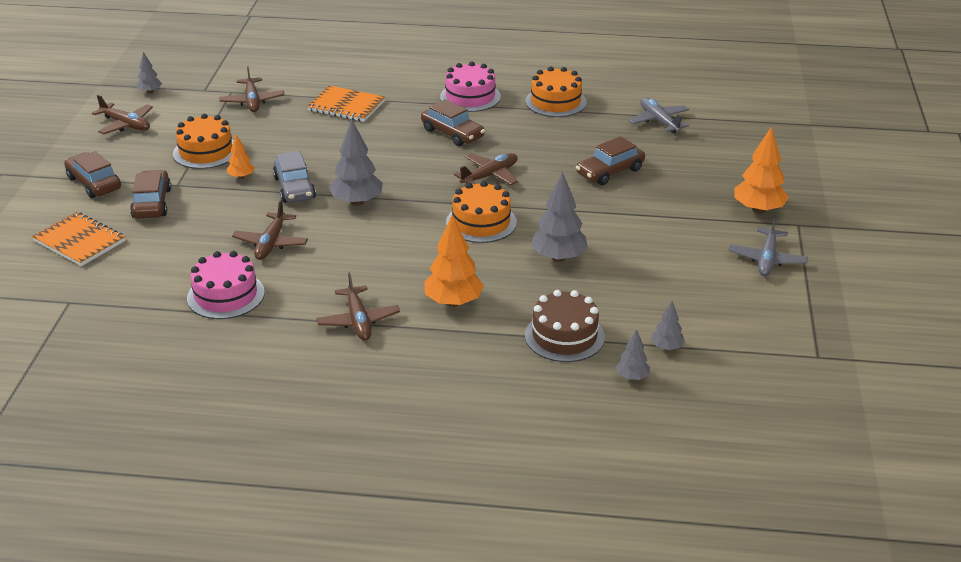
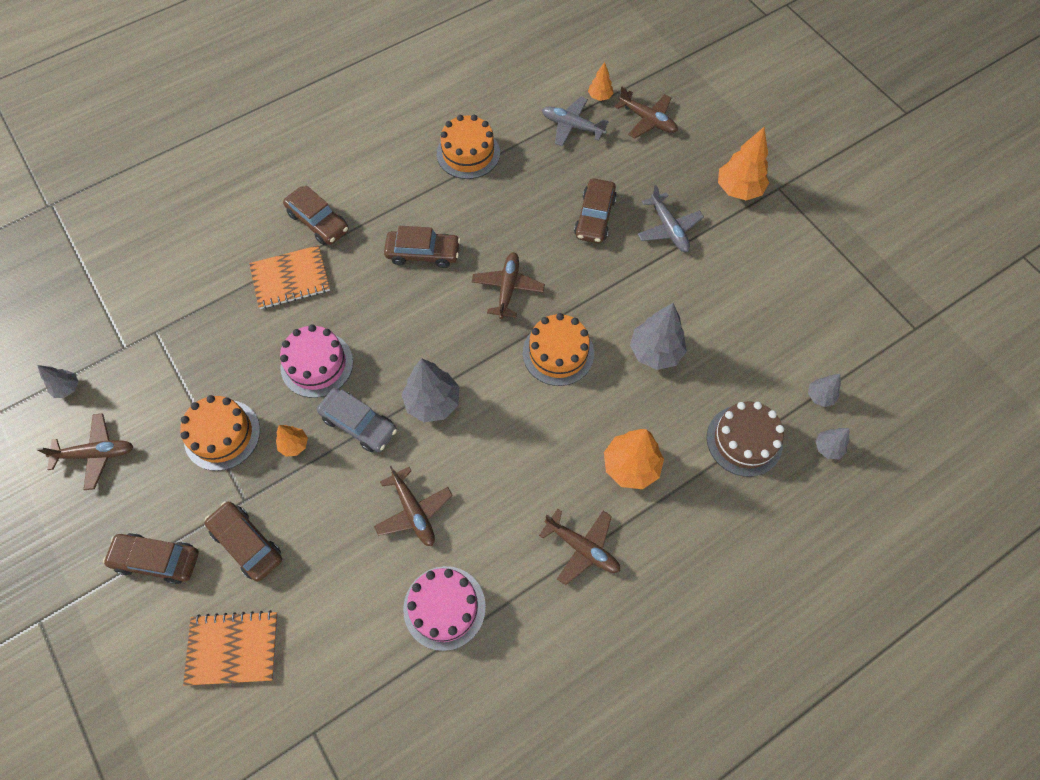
camera: 40 degrees left, 30 degrees up
brown plane [219,66,284,112] -> brown plane moved to [615,87,678,139]
pink cake [440,62,501,112] -> pink cake moved to [280,325,353,398]
grey plane [729,215,808,276] -> grey plane moved to [638,185,704,252]
none -> brown car [283,185,349,245]
none -> orange tree [588,62,614,101]

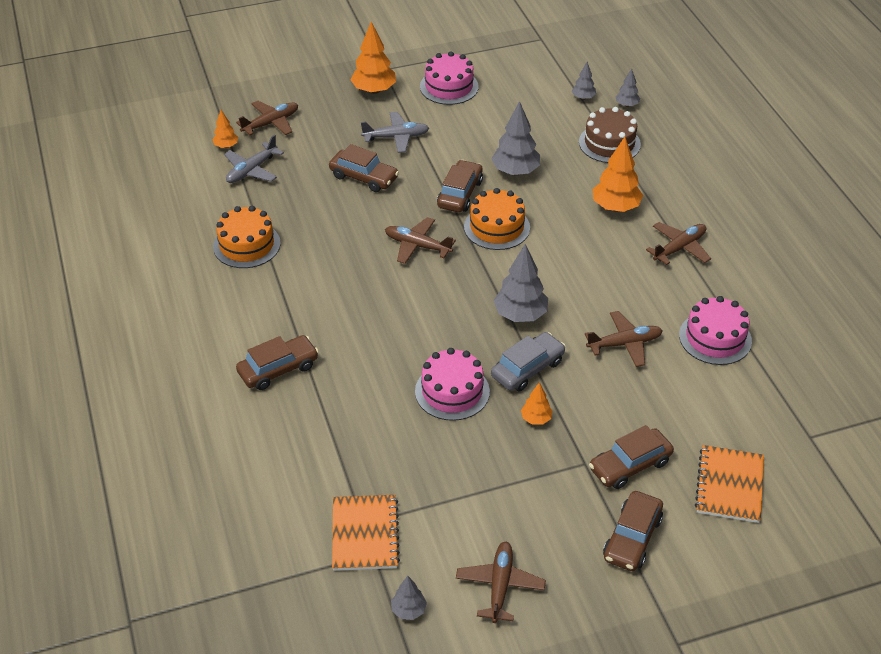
camera: 75 degrees left, 20 degrees down
orange cake [180,395,260,471] -> none
orange notebook [249,245,330,309] -> orange notebook moved to [332,495,400,571]
brown car [384,226,461,268] -> brown car moved to [437,160,483,212]
none -> pink cake [420,51,479,105]

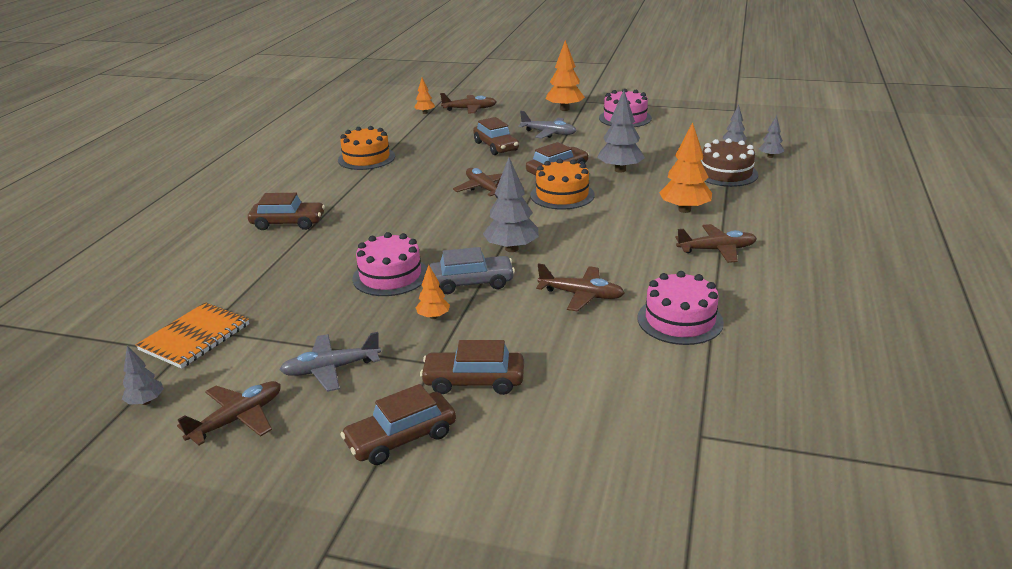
camera: 35 degrees right, 15 degrees down
grey plane [224,135,284,183] -> grey plane moved to [279,332,381,392]
orange notebook [695,445,764,523] -> none

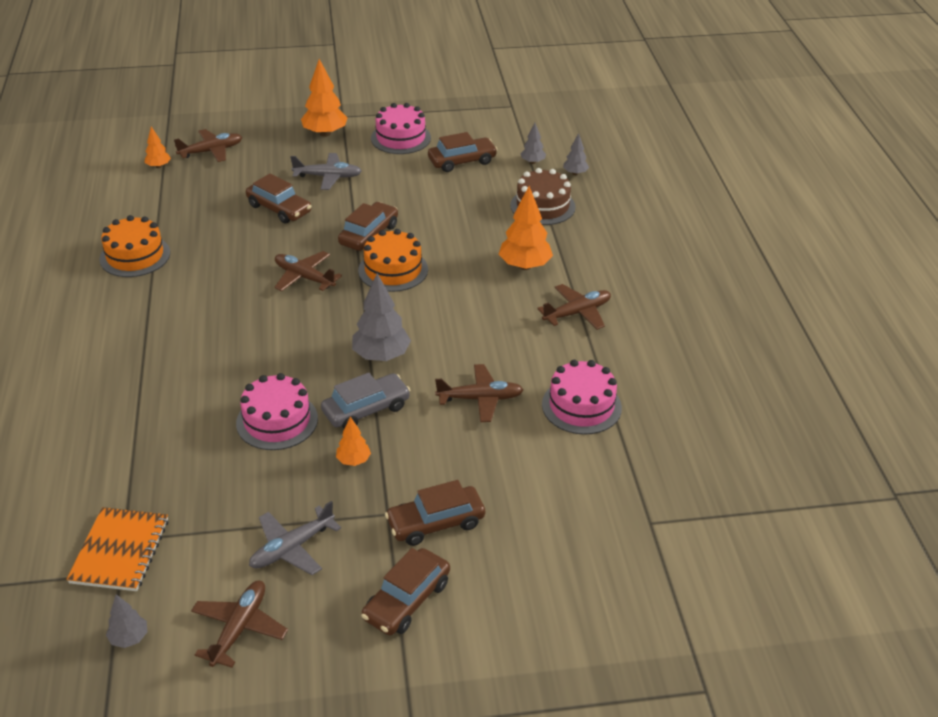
camera: 25 degrees left, 10 degrees up
brown car [248,193,325,230] -> brown car moved to [428,132,498,172]
grey tree [597,90,645,173] -> none

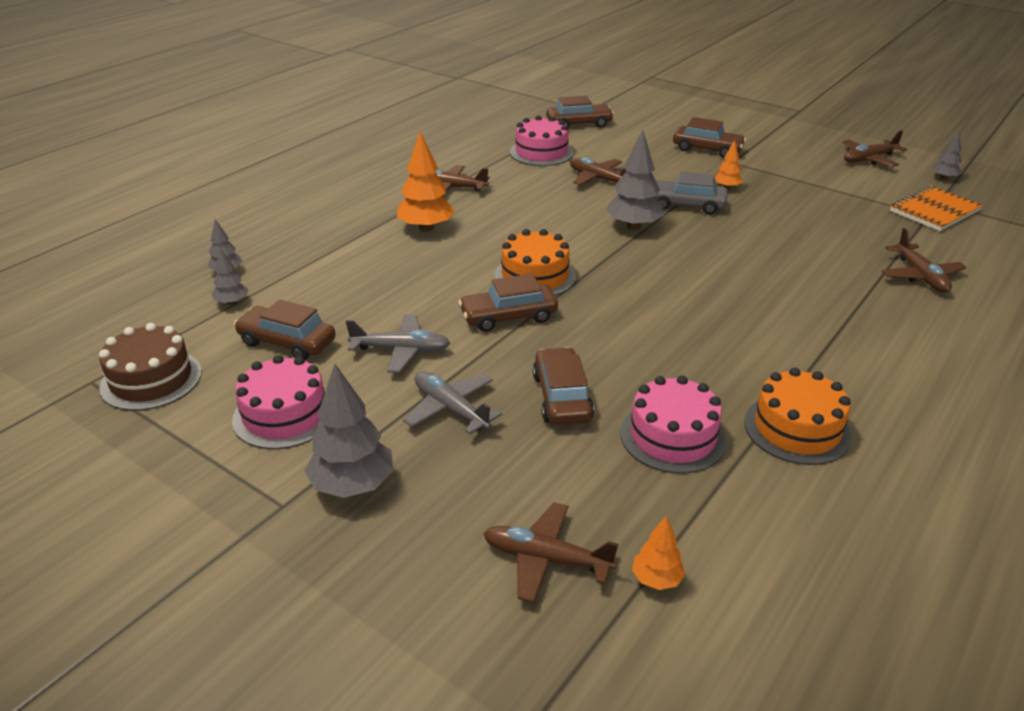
camera: 135 degrees left, 5 degrees down
pink cake [236,373,318,450] -> pink cake moved to [620,375,727,474]
grey plane [249,501,341,575] -> grey plane moved to [346,314,450,373]
brown plane [274,251,342,292] -> brown plane moved to [882,228,967,293]
orange tree [301,59,348,137] -> grey tree [305,364,394,498]
brown car [361,548,450,635] -> brown car moved to [546,96,614,128]
brown cake [510,168,576,225] -> brown cake moved to [99,323,202,411]

